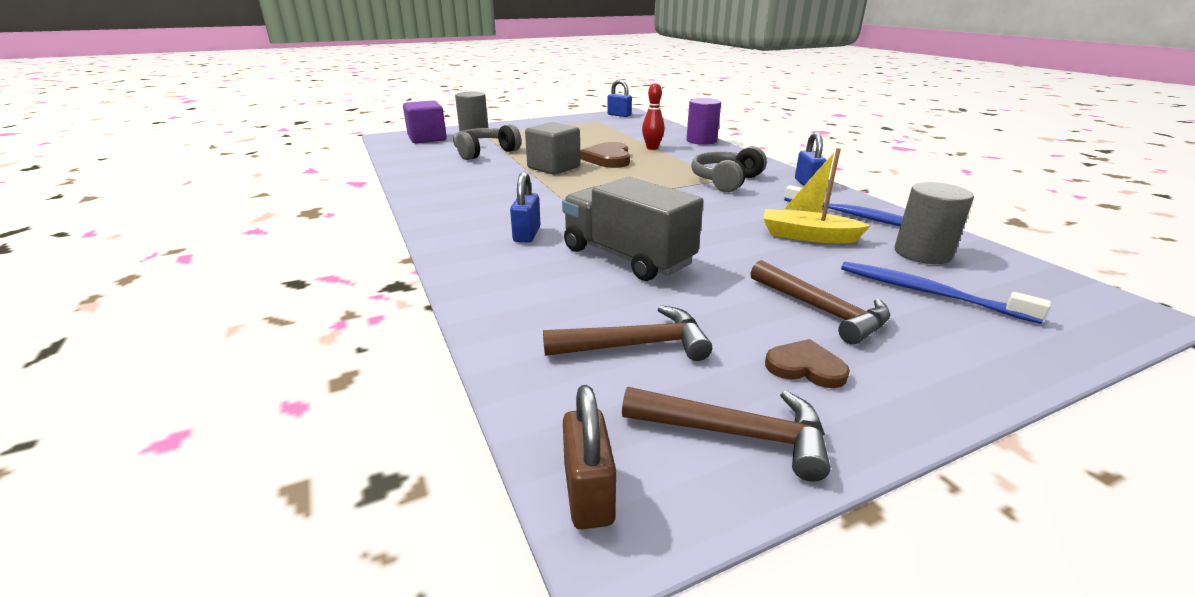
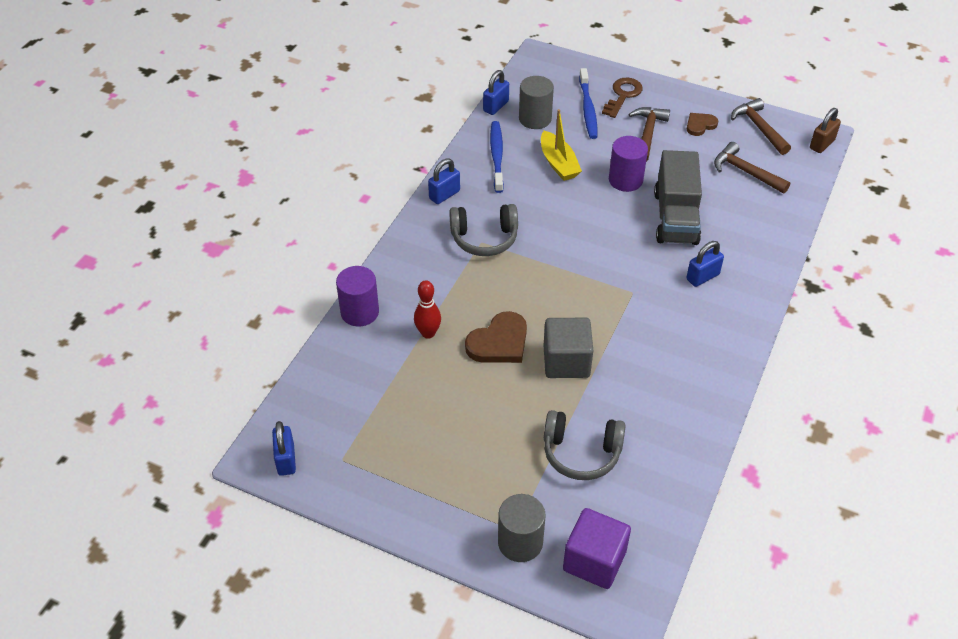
camera: 130 degrees left, 20 degrees up
brown heart [765,339,850,388] -> brown heart turned 75 degrees clockwise [687,113,718,136]
none -> blue padlock [483,70,509,115]
none -> brown key [602,78,643,118]
none -> purple cylinder [609,136,648,192]

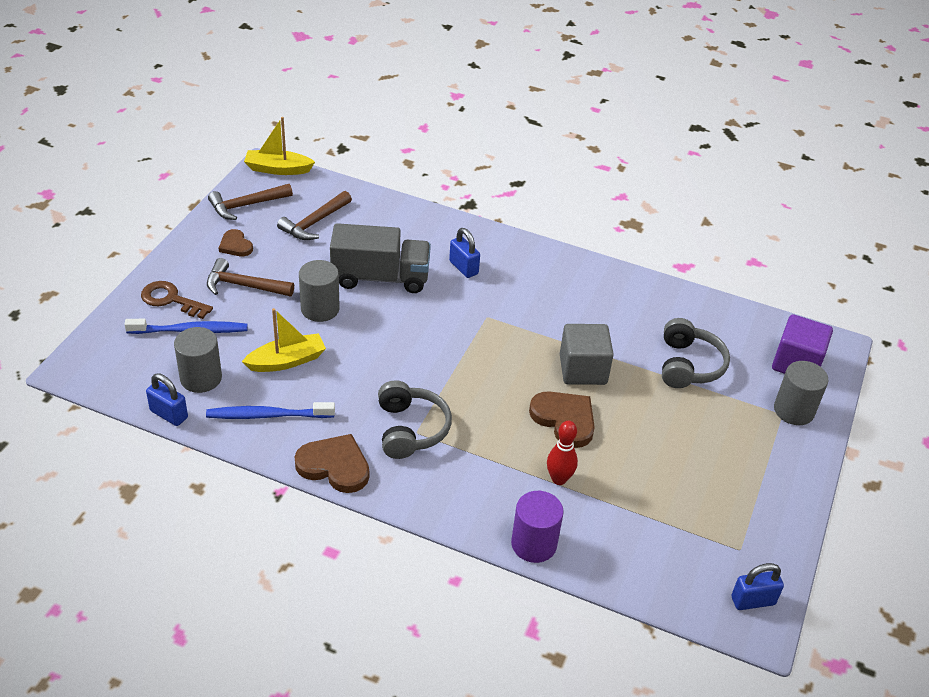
camera: 95 degrees left, 5 degrees down
blue padlock [428,159,460,204] -> brown heart [295,434,369,493]
purple cylinder [609,136,648,192] -> grey cylinder [299,260,340,322]
brown padlock [810,108,841,153] -> yellow boat [244,117,315,175]

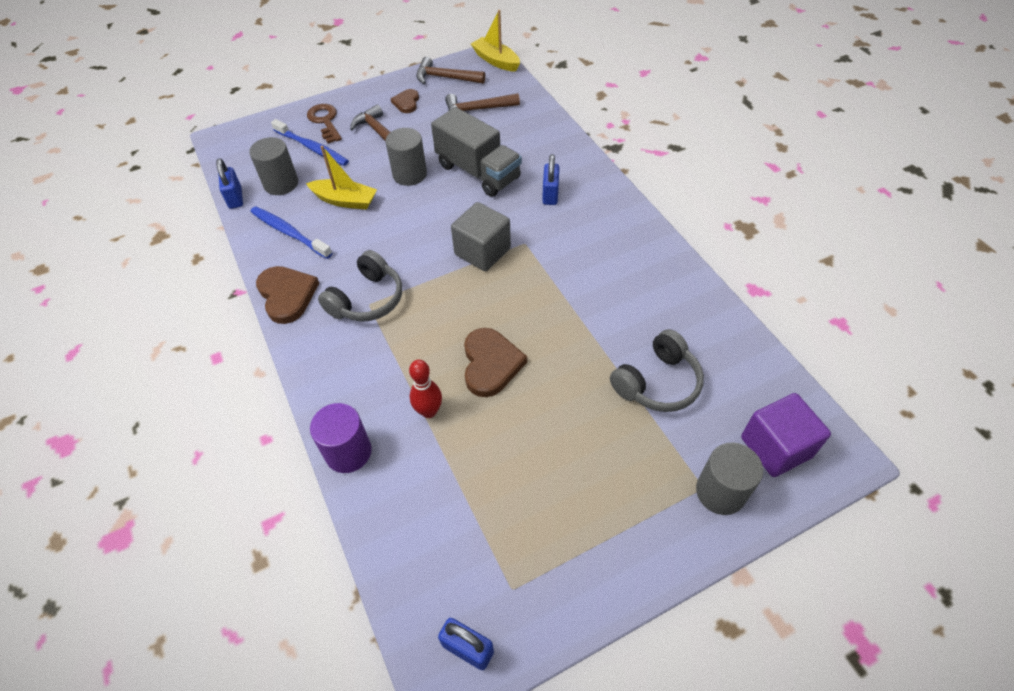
camera: 45 degrees right, 10 degrees up
grey cube [560,324,614,385] -> grey cube moved to [451,202,511,271]

